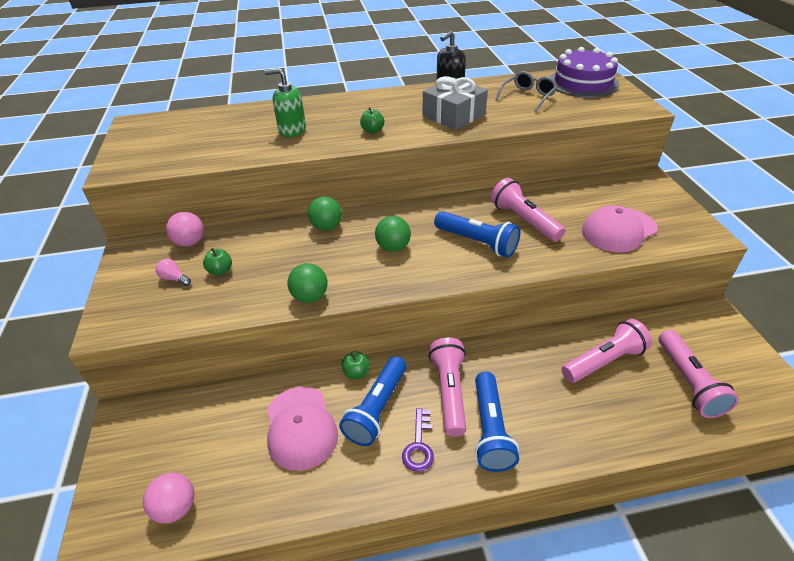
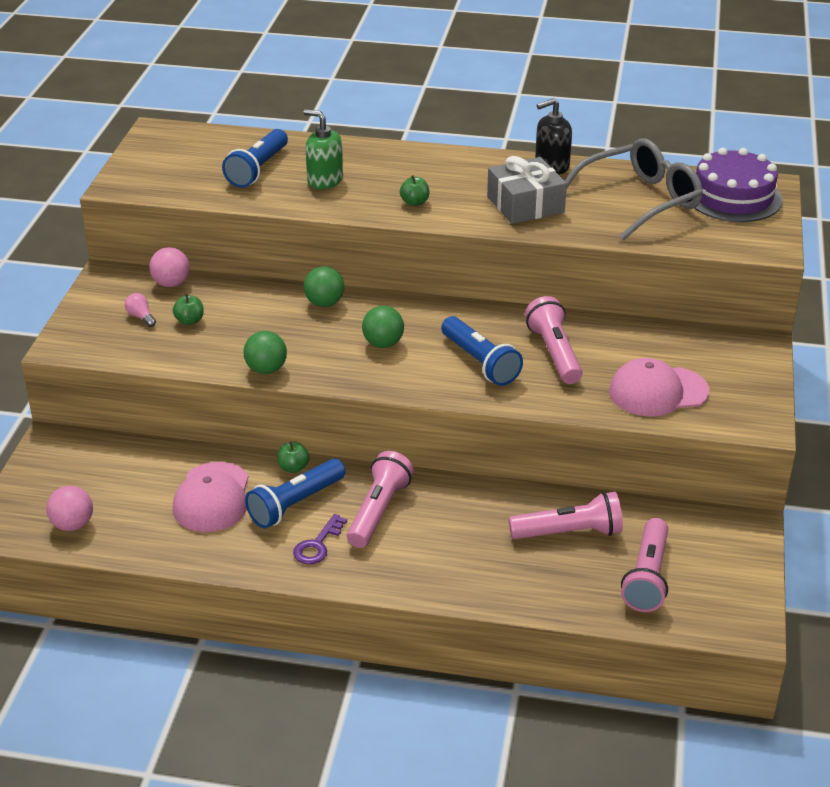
camera: 20 degrees right, 5 degrees down
blue flashlight [475,372,519,472] -> blue flashlight moved to [222,129,288,188]
grey glasses [495,71,558,112] -> grey glasses [565,138,703,240], size x1.75

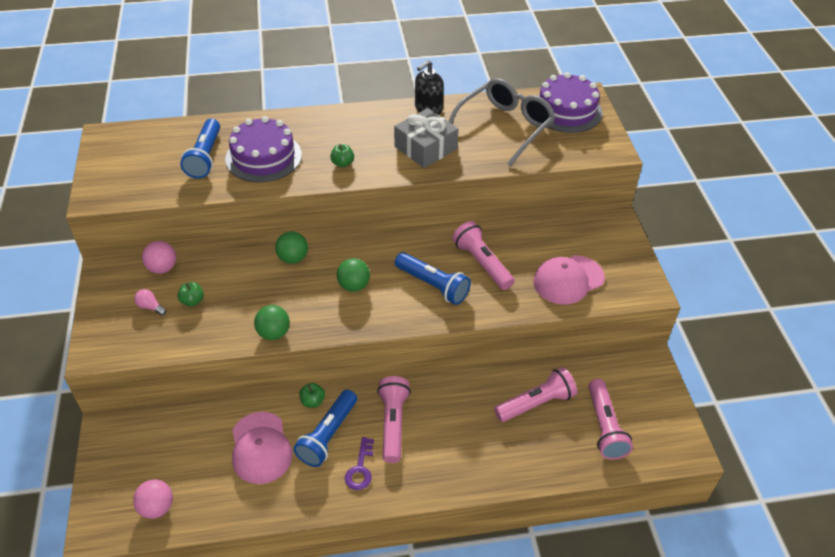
camera: 20 degrees left, 10 degrees up
green soap dispenser [303,109,343,189] -> purple cake [225,116,302,182]

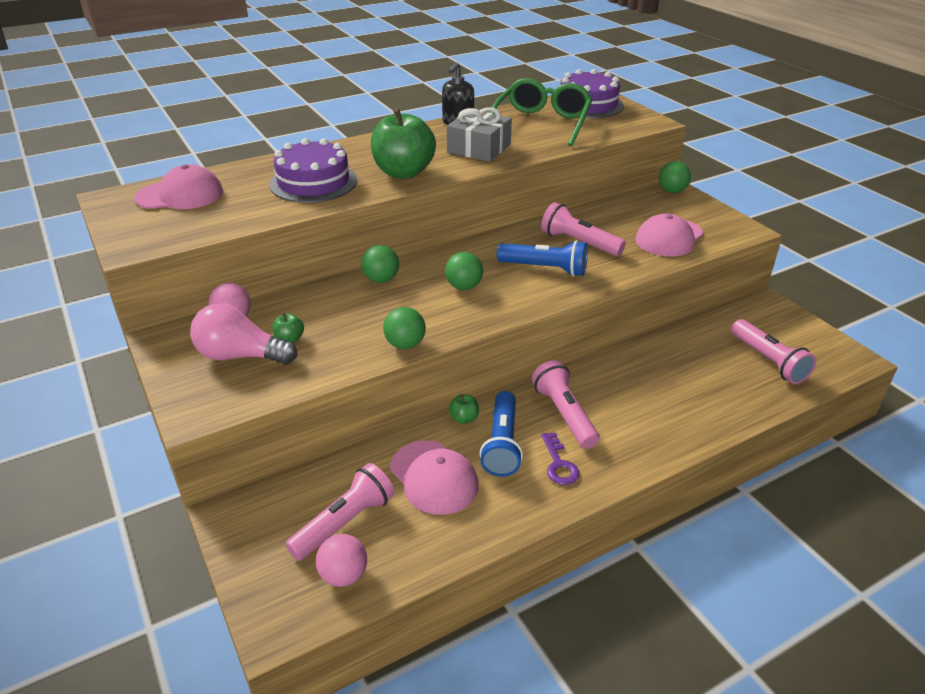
camera: 20 degrees left, 10 degrees down
pink light bulb [134,289,166,316] -> pink light bulb [190,303,297,365], size x2.33
blue flashlight [180,119,220,179] -> none
green apple [330,144,354,167] -> green apple [371,108,436,179], size x2.45
grey glasses [448,78,556,166] -> green glasses [491,78,593,146]
pink flashlight [494,367,577,422] -> pink flashlight moved to [285,463,394,561]
none -> pink cap [134,164,223,209]
none -> green ball [659,161,691,193]

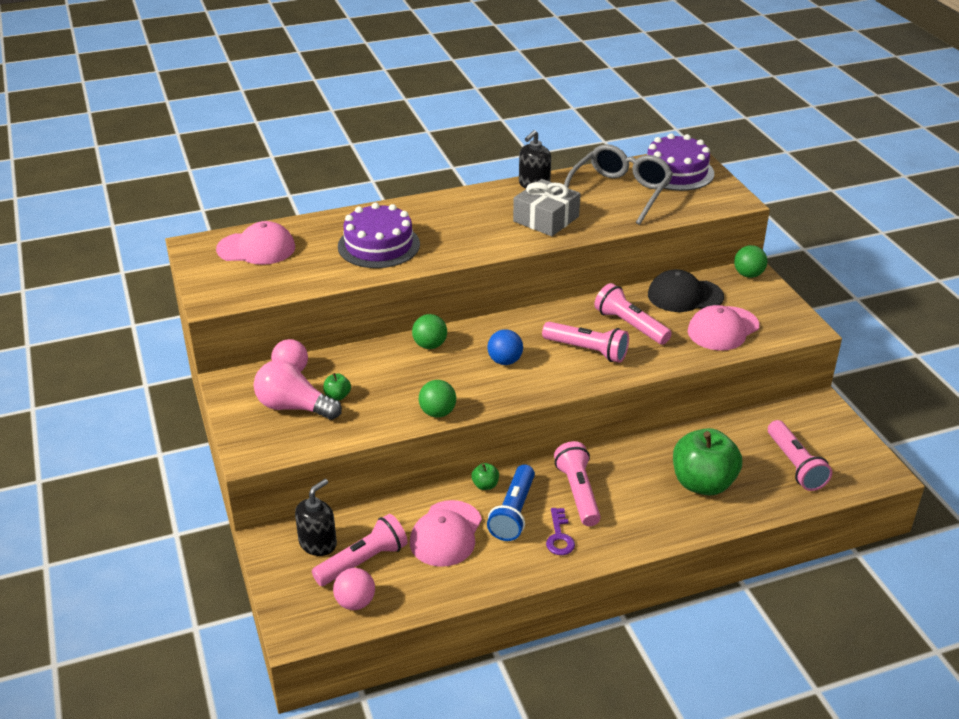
camera: 10 degrees right, 0 degrees up
green apple [371,108,436,179] -> green apple moved to [673,428,742,495]
pink cap [390,440,479,515] -> pink cap turned 45 degrees clockwise [410,500,482,567]
green ball [445,252,483,290] -> blue ball [488,329,523,365]
green glasses [491,78,593,146] -> grey glasses [564,144,673,225]
blue flashlight [497,240,588,277] -> pink flashlight [542,322,629,363]
none -> black soap dispenser [295,479,337,556]
none -> black cap [648,269,724,312]

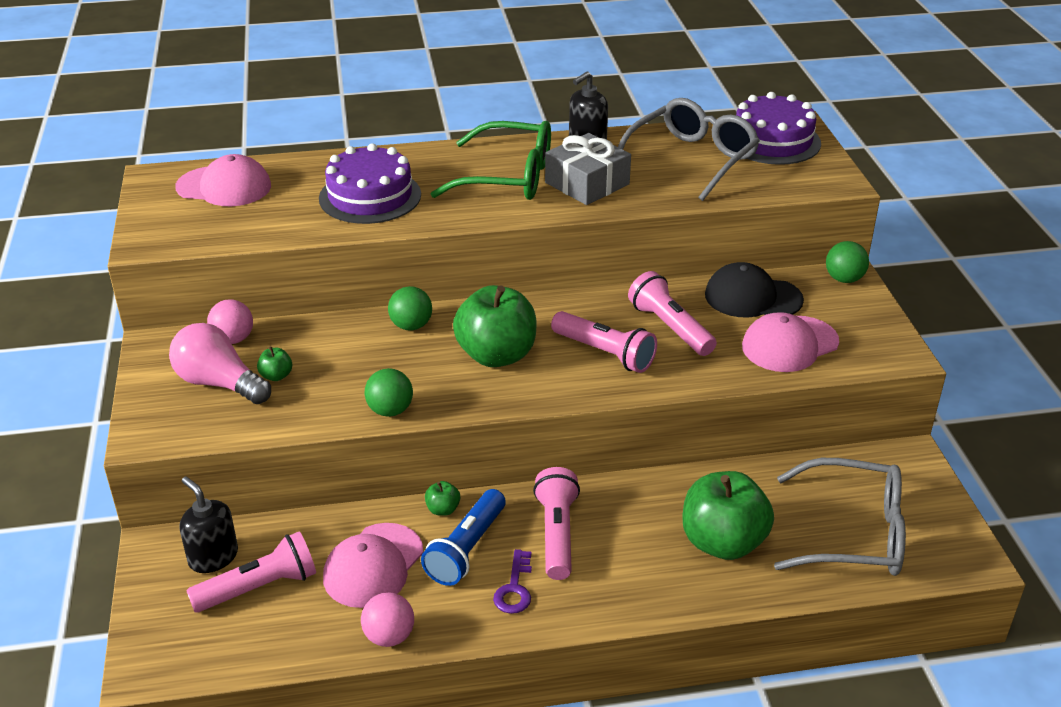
camera: 10 degrees right, 0 degrees up
black soap dispenser [295,479,337,556] -> black soap dispenser turned 90 degrees counterclockwise [179,477,238,573]
pink ball [333,568,375,610] -> pink ball moved to [361,592,414,647]
blue ball [488,329,523,365] -> green apple [453,285,536,367]
pink flashlight [768,420,832,491] -> grey glasses [774,458,906,576]
none -> green glasses [430,121,551,200]

